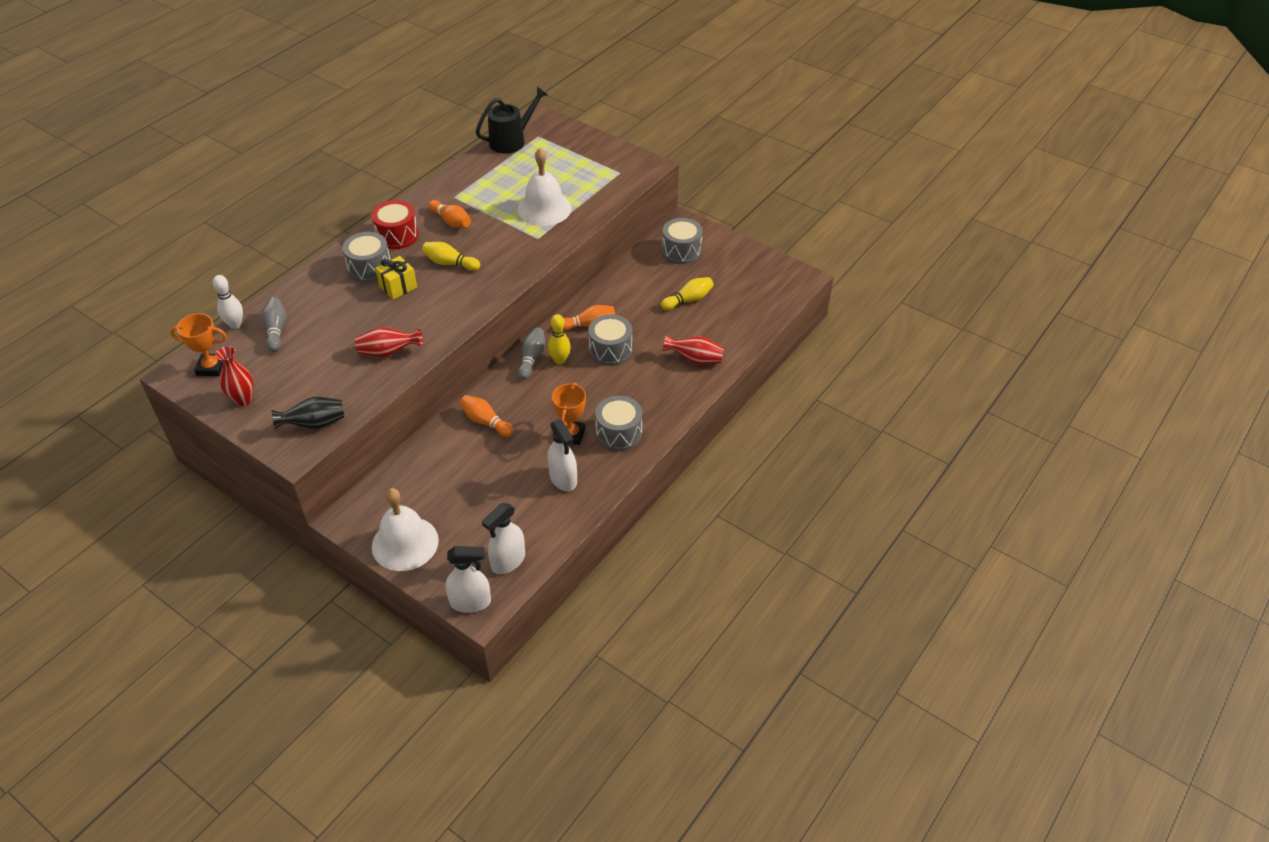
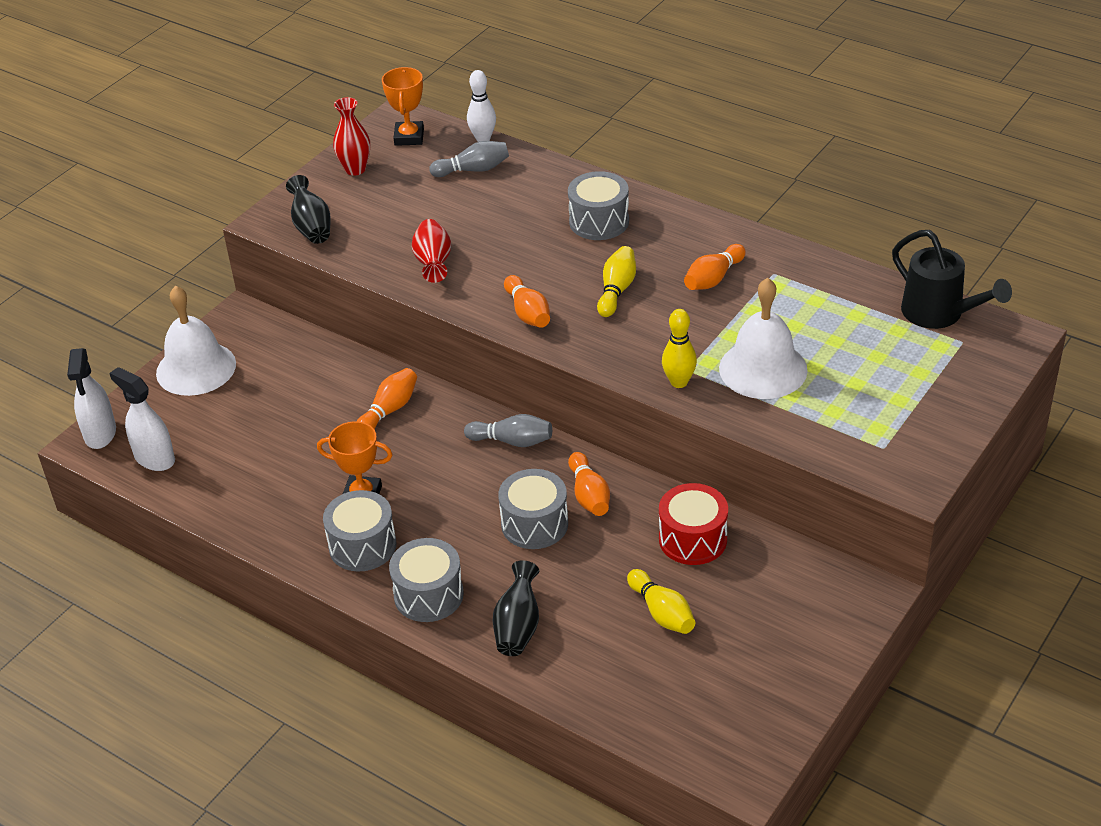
camera: 90 degrees right, 5 degrees down
red drum [371,200,418,249] -> red drum moved to [659,483,728,565]
yellow gift [375,256,417,300] -> none
yellow bowling pin [548,314,571,364] -> yellow bowling pin moved to [662,309,697,388]
white spray bottle [548,419,577,491] -> none
grey drum [662,218,703,264] -> grey drum moved to [389,538,464,622]
red vase [662,334,724,365] -> black vase [493,560,539,656]
none -> orange bowling pin [504,275,550,328]

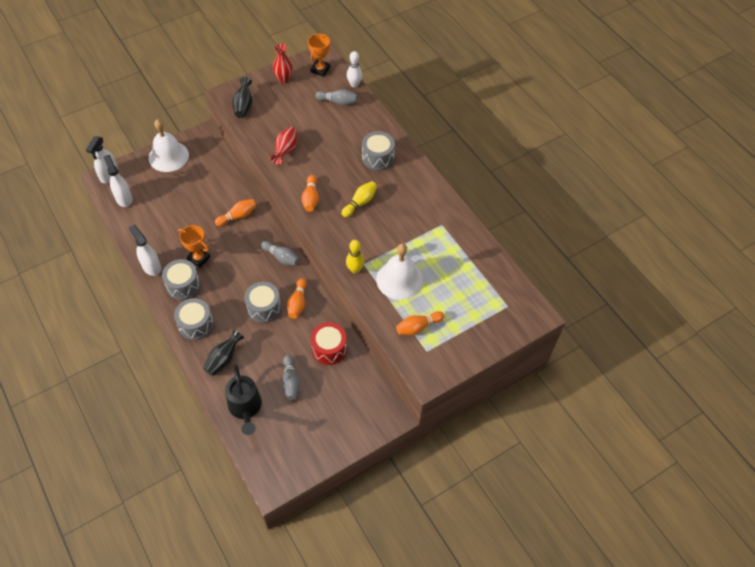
camera: 20 degrees right, 15 degrees up
yellow bowling pin [627,569,695,634] -> grey bowling pin [281,355,300,400]
orange bowling pin [684,244,746,290] -> orange bowling pin moved to [396,311,444,335]
black watering can [892,230,1012,329] -> black watering can moved to [225,364,262,435]
none -> white spray bottle [129,225,161,276]

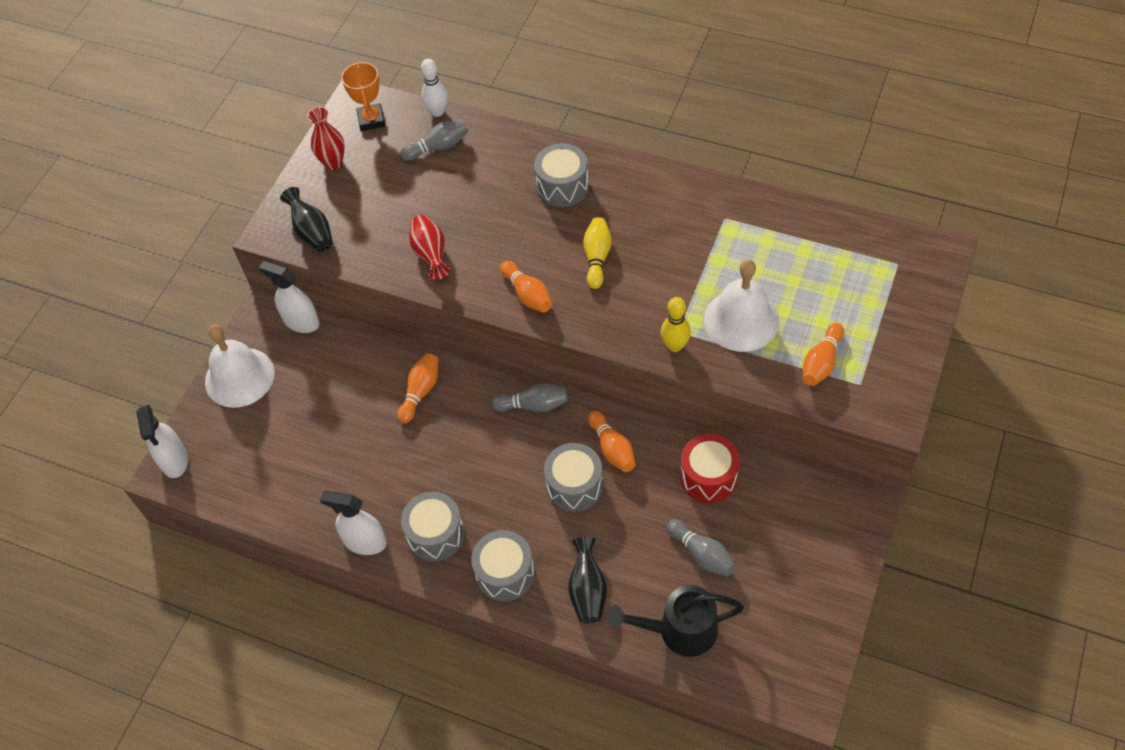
camera: 30 degrees left, 0 degrees up
white spray bottle [103,155,132,207] -> white spray bottle moved to [258,261,320,333]
orange trophy [178,225,210,268] -> none
black watering can [225,364,262,435] -> black watering can turned 135 degrees clockwise [608,585,744,657]

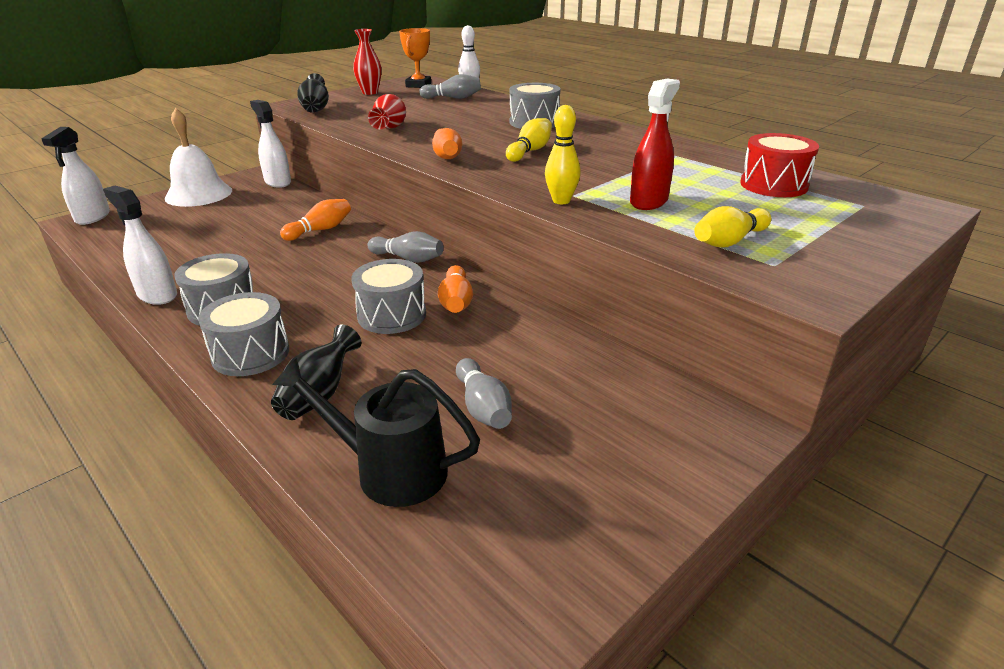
camera: 20 degrees right, 25 degrees down
red drum [680,434,740,503] -> red drum moved to [740,133,819,197]
white bell [704,259,779,352] -> red spray bottle [630,79,680,210]
orange bowling pin [803,323,844,386] -> yellow bowling pin [694,206,771,248]

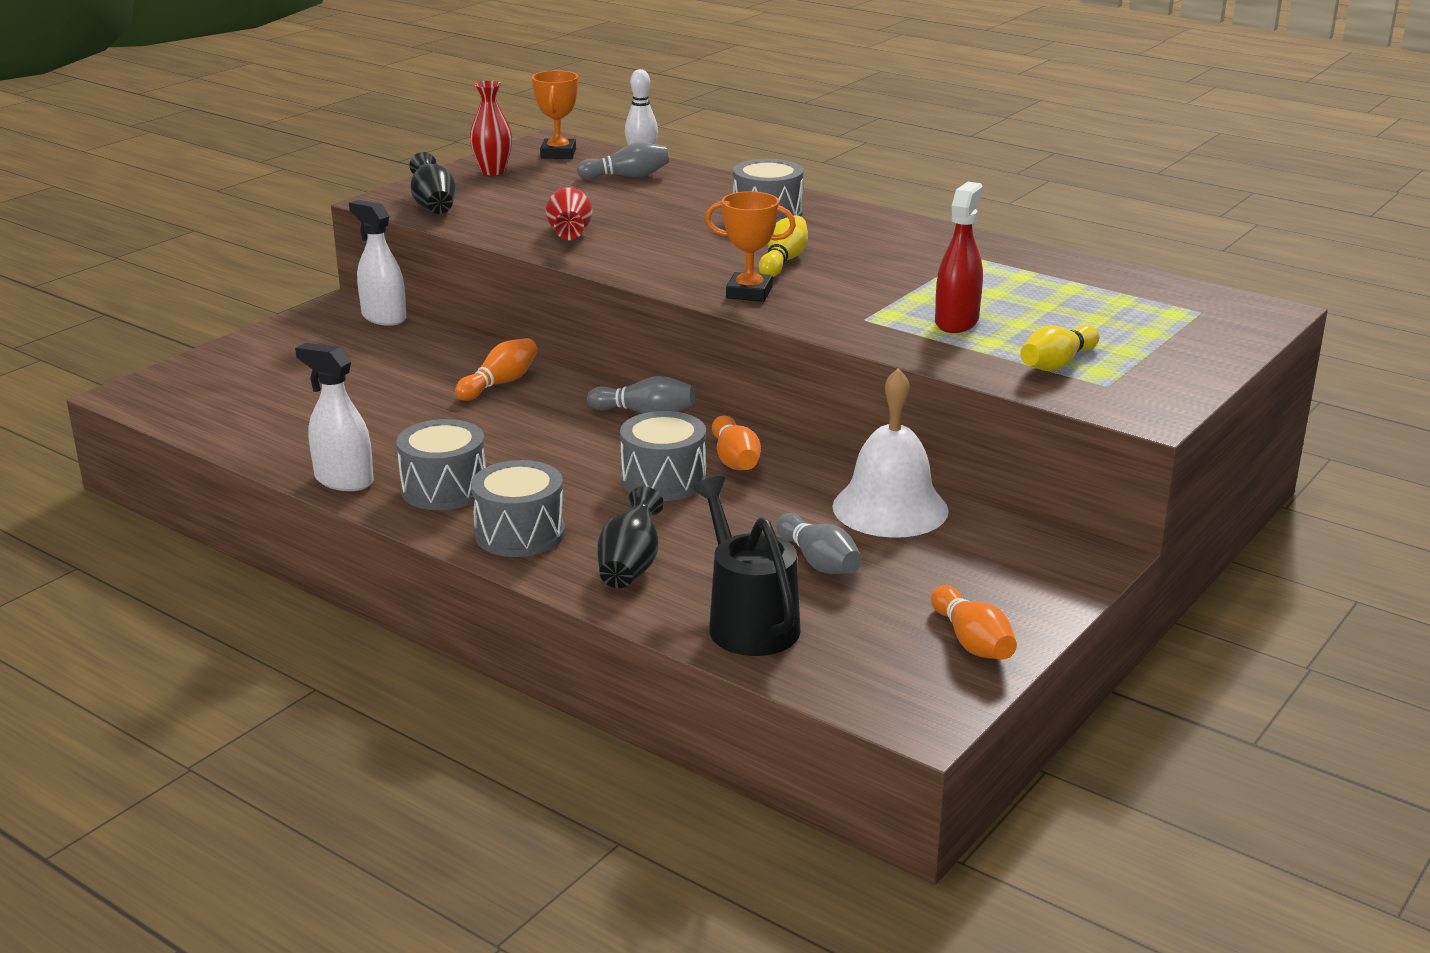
camera: 10 degrees left, 5 degrees down
white spray bottle [41,127,110,225] -> none
white bell [165,108,232,207] -> white bell moved to [832,368,949,538]
black watering can [272,358,480,507] -> black watering can turned 60 degrees clockwise [692,476,800,656]
orange bowling pin [432,128,462,159] -> orange bowling pin moved to [931,585,1017,660]
yellow bowling pin [545,105,581,204] -> none
red drum [740,133,819,197] -> none
none -> orange trophy [705,191,796,302]

